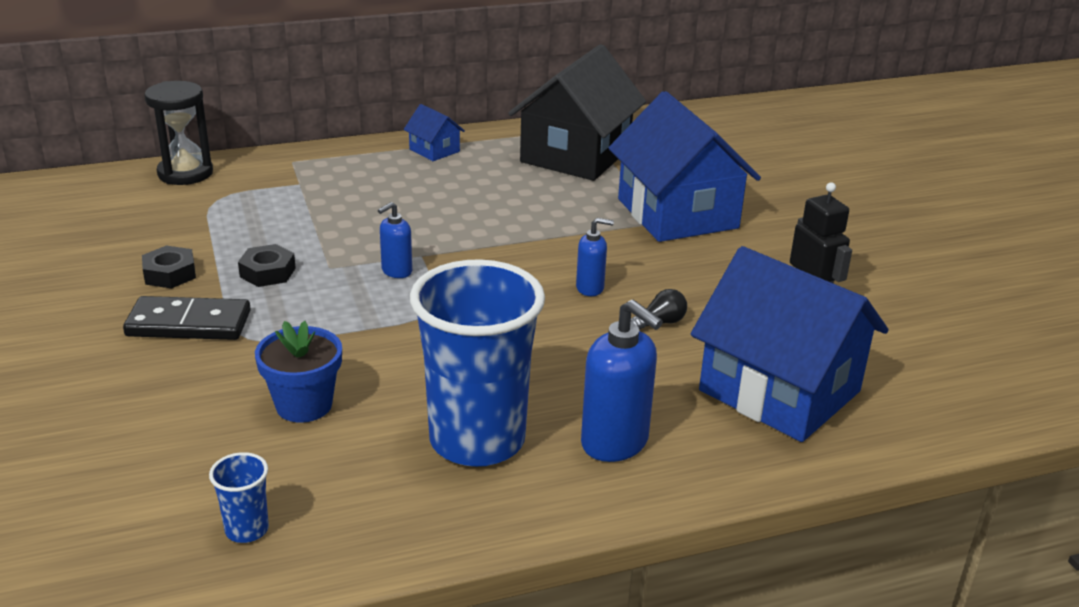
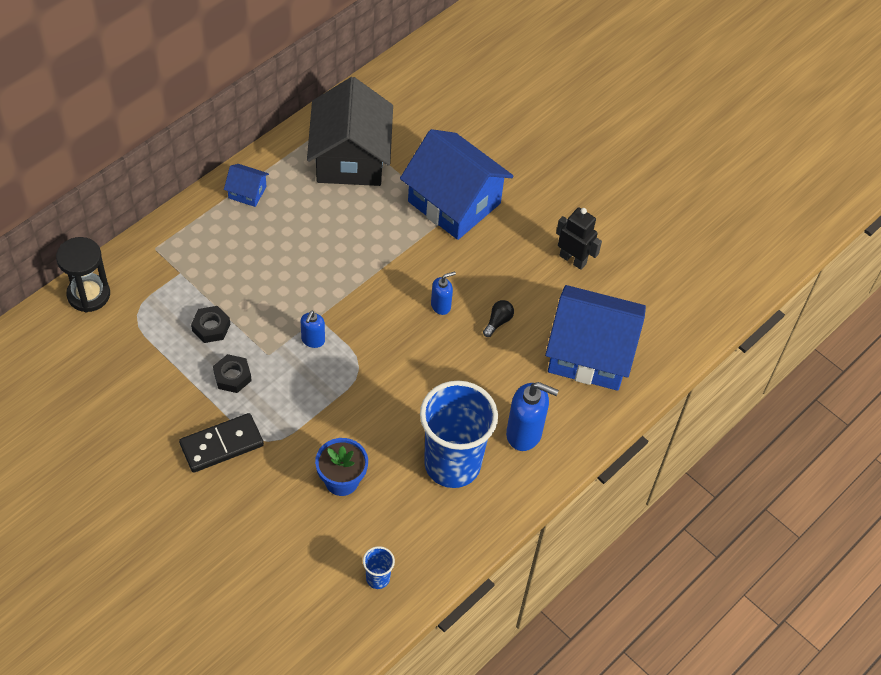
camera: 30 degrees left, 25 degrees up
black nut [142,245,196,289] -> black nut moved to [191,306,230,343]

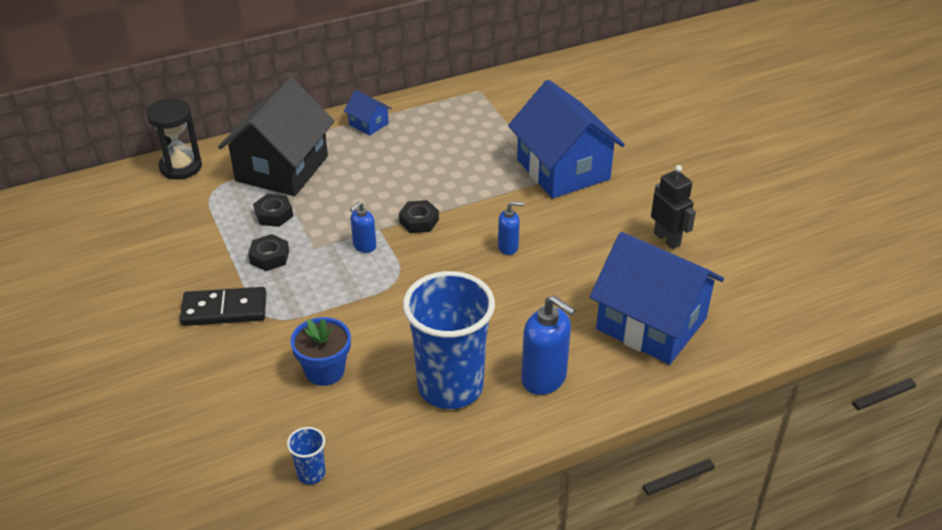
camera: 25 degrees right, 15 degrees down
black house [307,77,393,186] -> black house moved to [218,78,334,196]
black light bulb [483,300,514,337] -> none
none -> black nut [399,200,439,233]

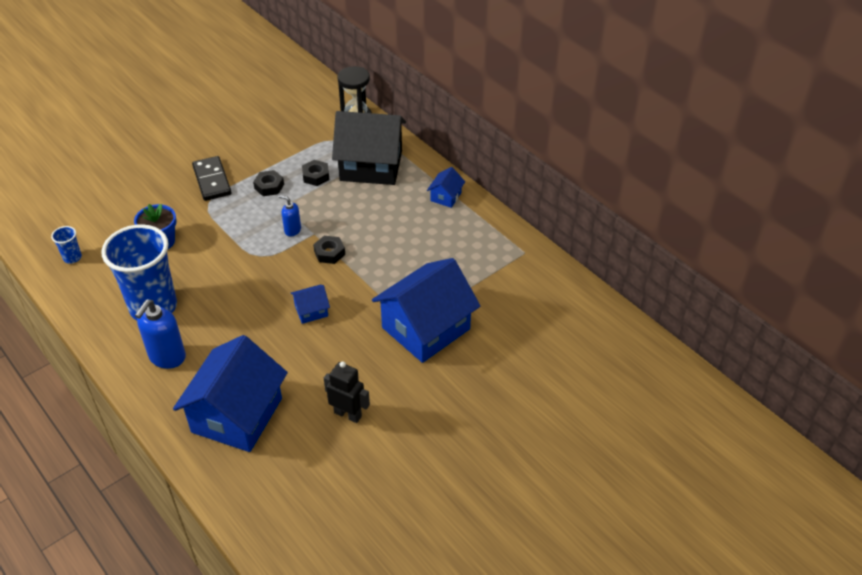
camera: 75 degrees right, 5 degrees up
blue soap dispenser [498,202,524,255] -> blue house [290,285,330,324]
black robot [651,165,696,249] -> black robot turned 105 degrees counterclockwise [324,361,370,423]

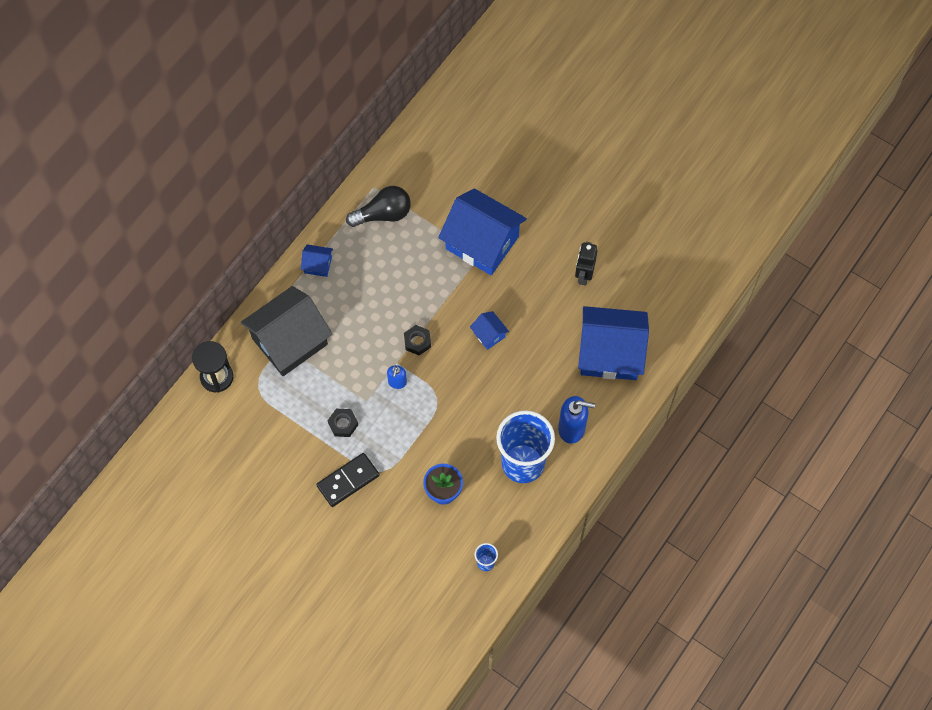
camera: 105 degrees left, 20 degrees up
black nut [302,160,329,186] -> none
black house [332,111,406,185] -> black house turned 60 degrees clockwise [241,286,333,376]
none -> black light bulb [346,186,411,227]

